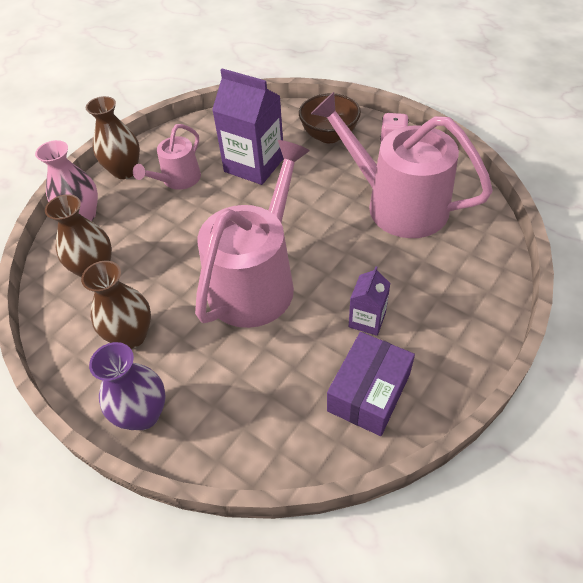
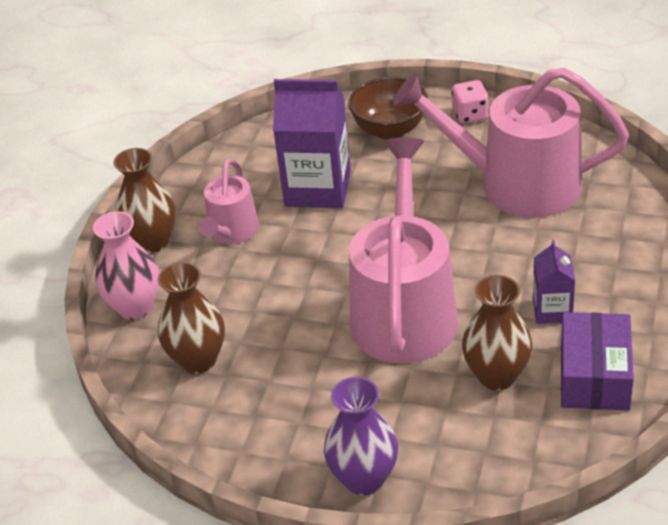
camera: 20 degrees left, 10 degrees down
brown vase [81,261,151,349] -> brown vase moved to [462,275,532,390]

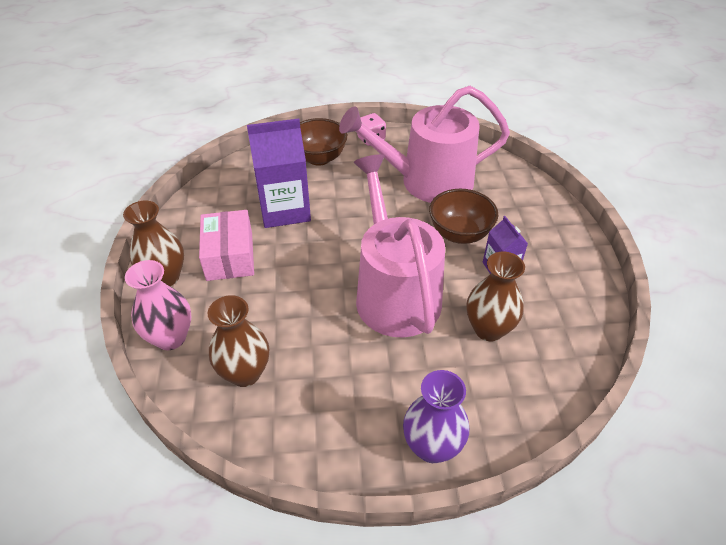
camera: 25 degrees left, 5 degrees up
pink watering can [199,159,259,244] -> pink box [199,210,254,281]
purple box [561,312,634,411] -> none
none -> brown bowl [429,189,498,244]

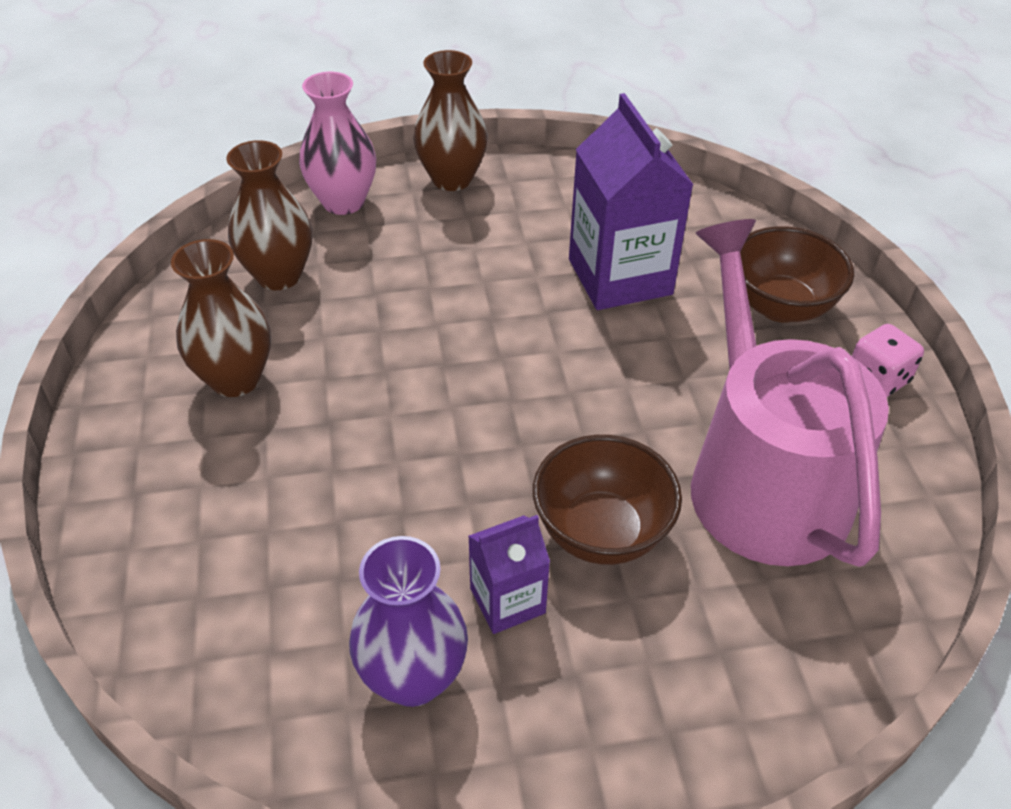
camera: 85 degrees right, 0 degrees up
pink box [199,210,254,281] -> none
pink watering can [354,154,445,337] -> none
purple vase [403,370,469,463] -> purple vase moved to [349,536,468,707]
brown vase [467,252,525,341] -> brown vase moved to [171,239,271,397]

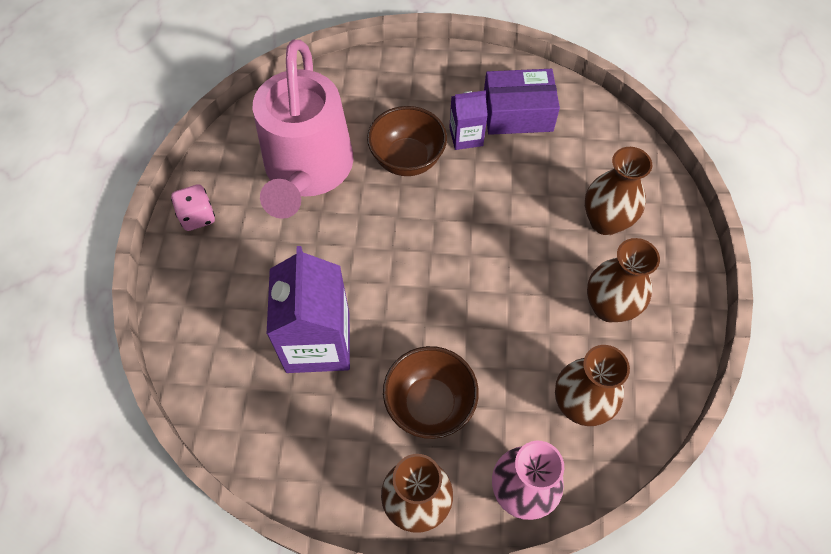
camera: 165 degrees left, 15 degrees up
purple vase [349,536,468,707] -> purple box [484,69,560,135]
brown bowl [740,226,854,323] -> brown bowl moved to [383,346,479,439]
none -> brown vase [585,147,652,235]

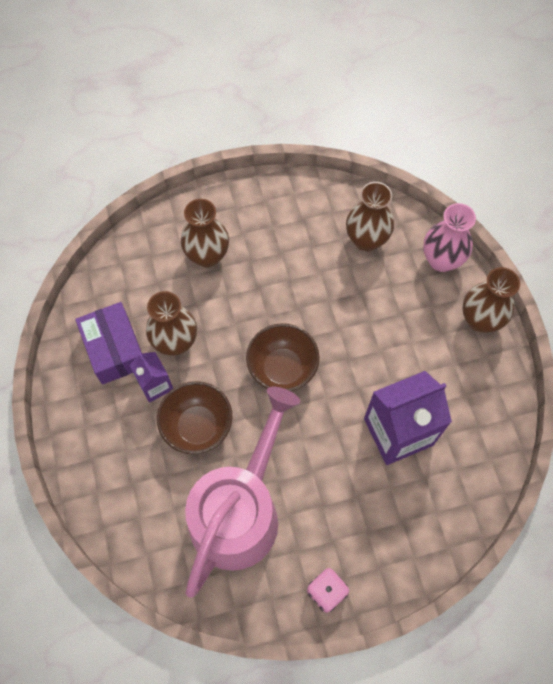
camera: 110 degrees left, 5 degrees up
pink watering can [253,40,354,219] -> pink watering can turned 45 degrees counterclockwise [185,387,301,597]
brown bowl [383,346,479,439] -> brown bowl moved to [246,323,320,391]
brown vase [587,238,660,322] -> brown vase moved to [146,291,197,356]

